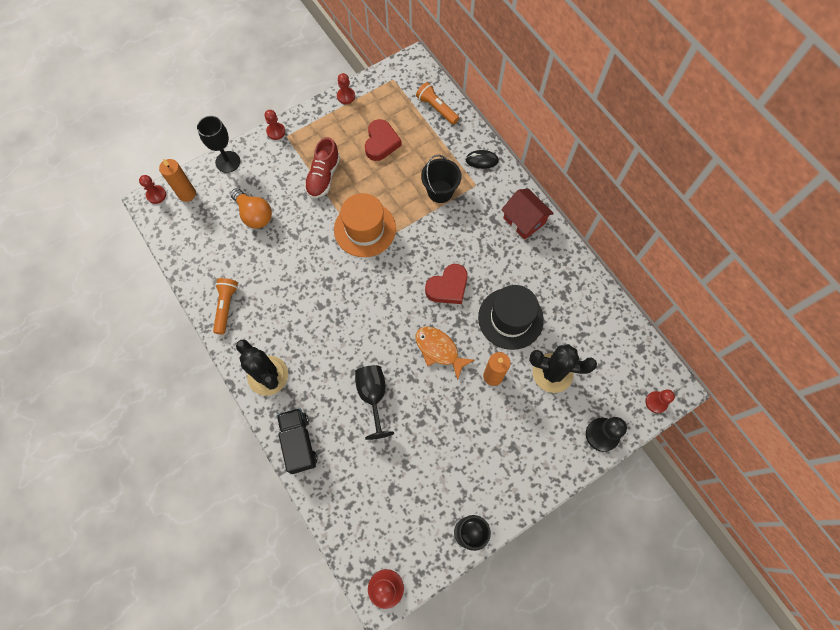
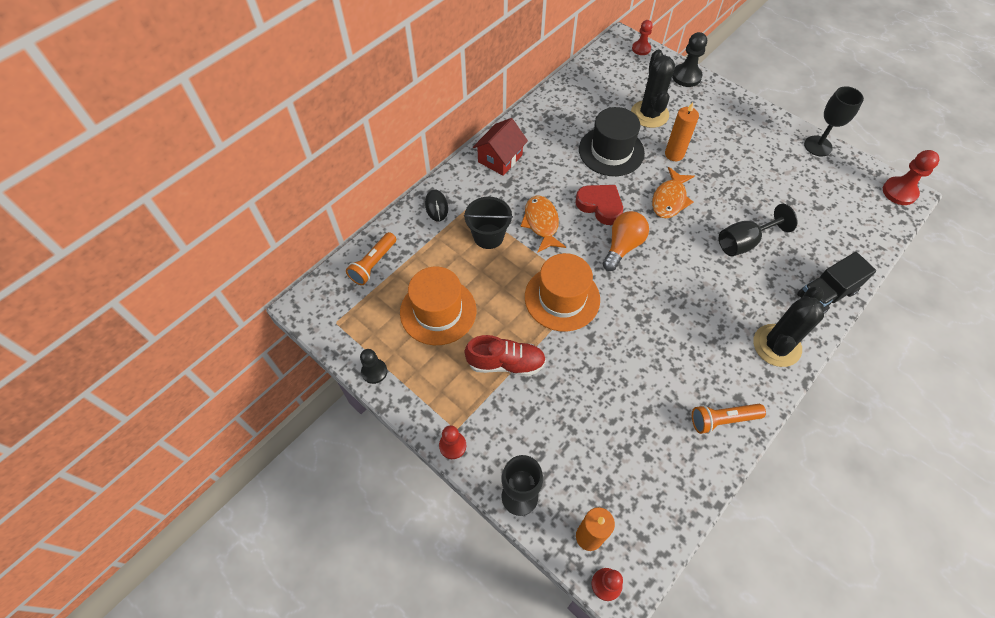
camera: 105 degrees left, 10 degrees down
orange light bulb [230,188,272,229] -> orange light bulb moved to [603,211,649,271]
red pawn [337,73,355,104] -> black pawn [360,349,387,384]
red heart [365,119,402,161] -> orange hat [400,266,476,345]
none -> orange fish [520,196,566,253]

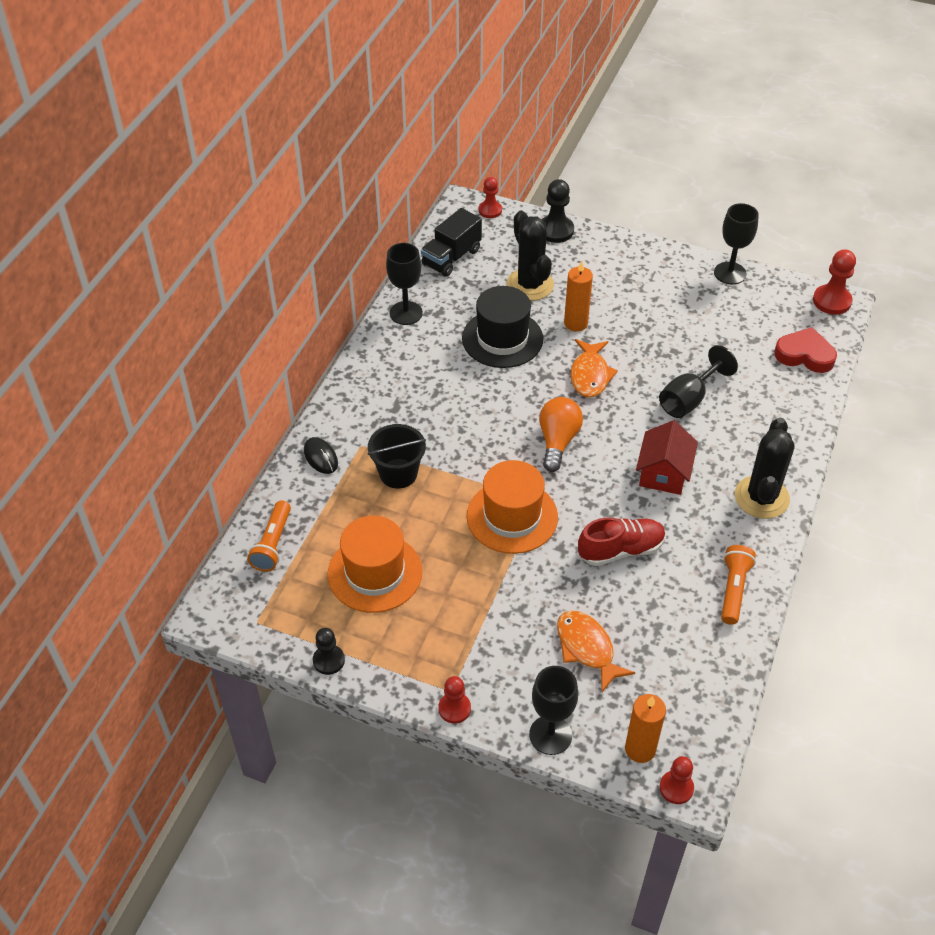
camera: 20 degrees left, 10 degrees down
red shoe [465,335,546,376] -> red shoe moved to [578,517,666,566]
red house [473,118,528,176] -> red house moved to [636,420,698,495]
orange fish [520,196,566,253] -> orange fish moved to [557,610,635,692]
red heart [575,185,623,225] -> red heart moved to [774,327,837,373]
orange flashlight [692,404,766,434] -> orange flashlight turned 135 degrees clockwise [721,545,756,625]
black truck [797,252,876,314] -> black truck moved to [421,208,482,277]
none -> black goblet [386,243,423,325]

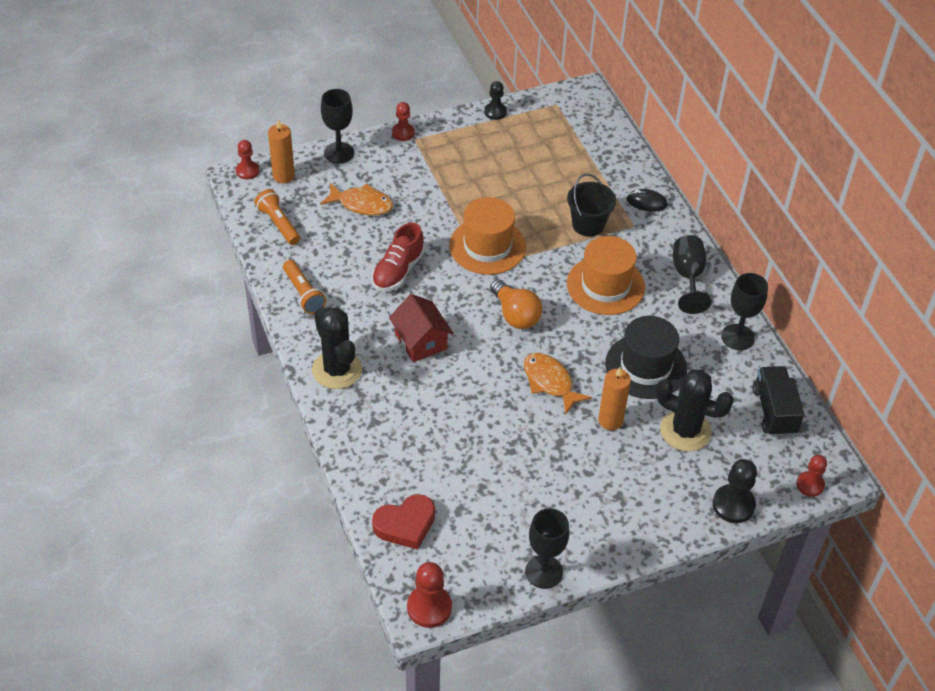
camera: 135 degrees right, 0 degrees up
orange flashlight [247,500,291,572] -> orange flashlight moved to [254,189,300,245]
orange hat [327,516,422,613] -> orange hat moved to [567,236,645,315]
black goblet [659,345,738,418] -> black goblet moved to [673,235,712,314]

